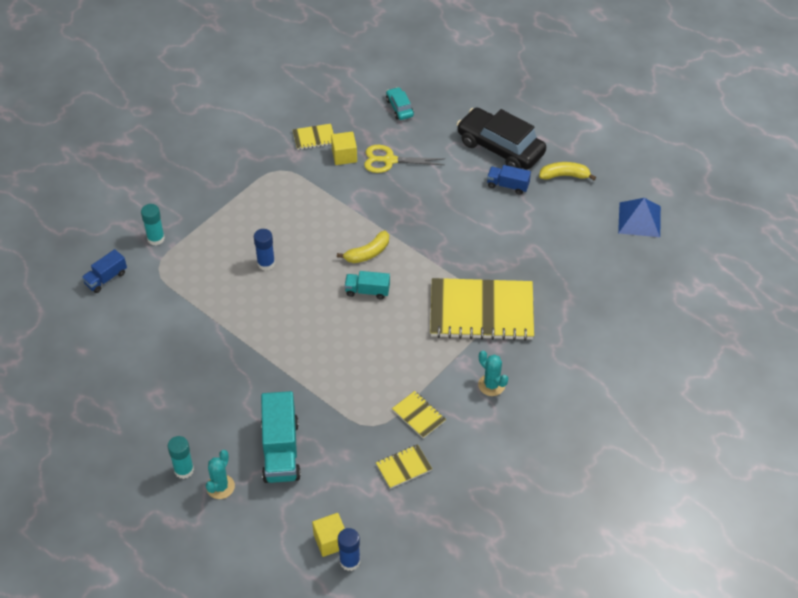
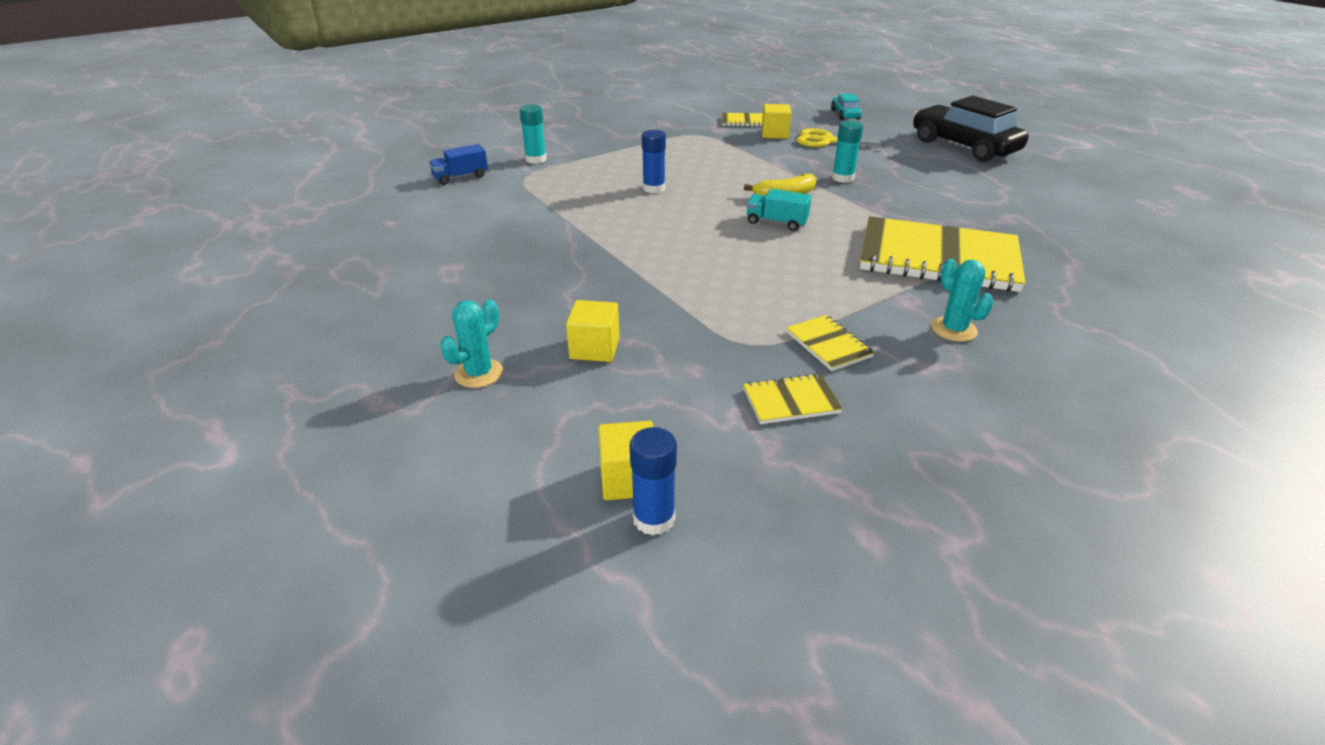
camera: 15 degrees right, 15 degrees down
turquoise glue stick [168,436,194,479] -> turquoise glue stick moved to [832,121,863,183]
turquoise truck [261,391,301,483] -> yellow cube [566,300,620,362]
blue truck [487,165,531,195] -> none
yellow banana [539,162,596,180] -> none
blue pyramid [618,198,661,237] -> none

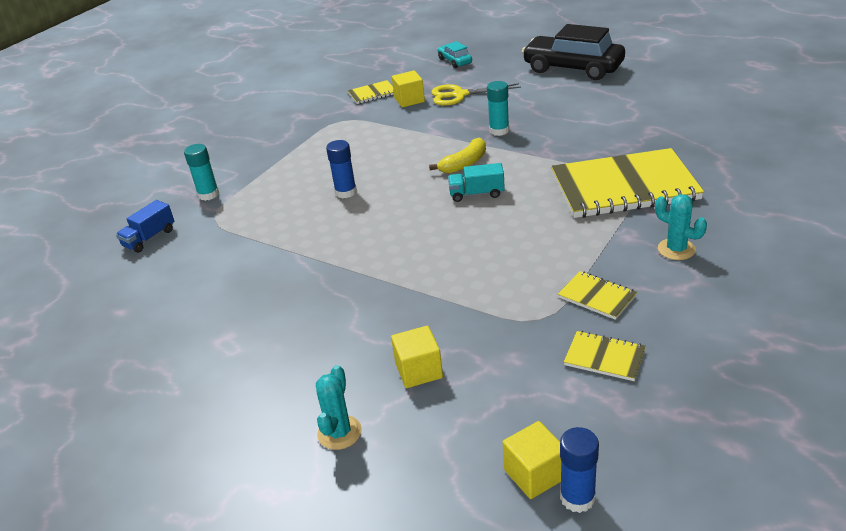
camera: 20 degrees left, 0 degrees up
yellow notebook [743,373,843,424] -> yellow notebook turned 60 degrees clockwise [564,331,646,381]

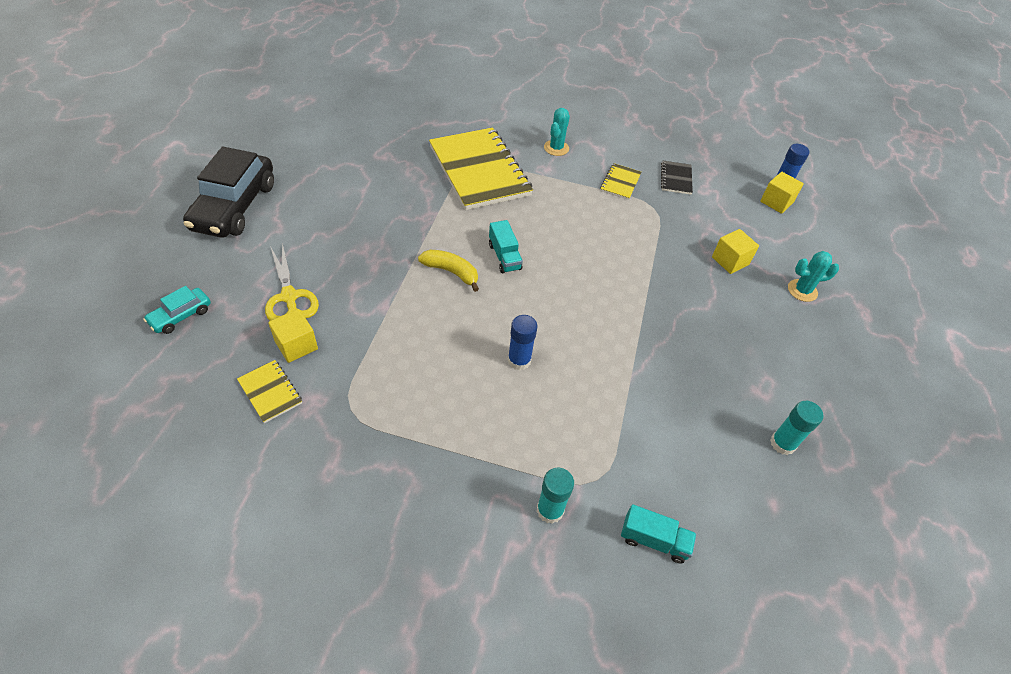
camera: 115 degrees left, 15 degrees up
blue truck [116,200,175,253] -> turquoise truck [621,504,697,564]
turquoise glue stick [487,81,509,136] -> turquoise glue stick moved to [770,401,823,455]
yellow notebook [564,331,646,381] -> black notebook [661,161,693,195]

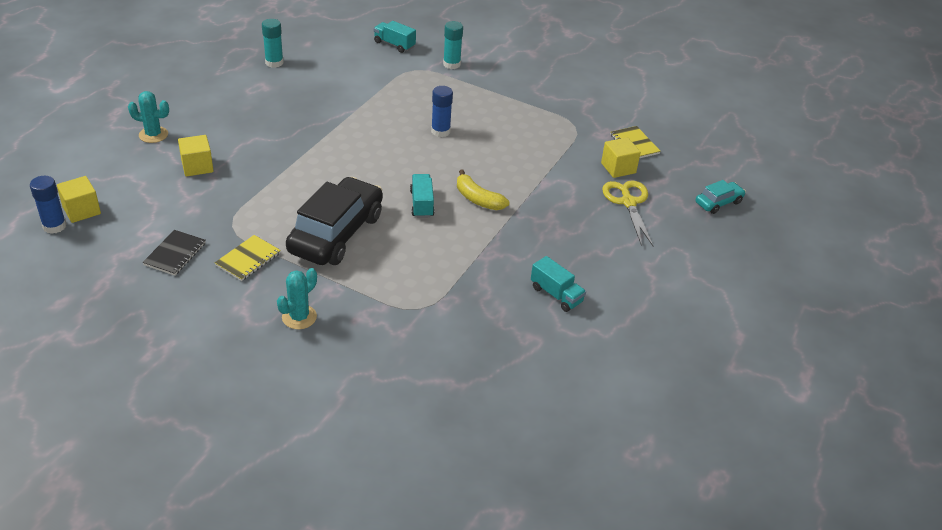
camera: 165 degrees left, 10 degrees down
black car [183,146,274,238] -> black car moved to [286,177,383,265]
yellow notebook [429,127,533,210] -> none
none -> turquoise truck [531,256,586,312]

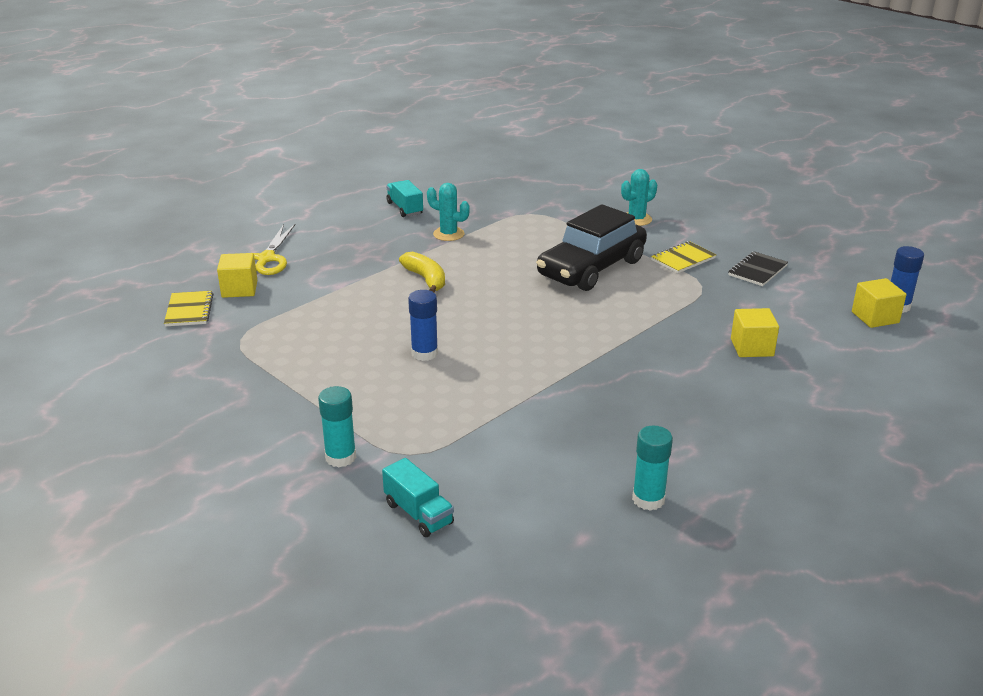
camera: 160 degrees left, 10 degrees down
turquoise cactus [128,91,169,143] -> turquoise cactus moved to [427,183,470,241]
turquoise truck [410,174,435,218] -> none
turquoise car [696,180,746,214] -> none

